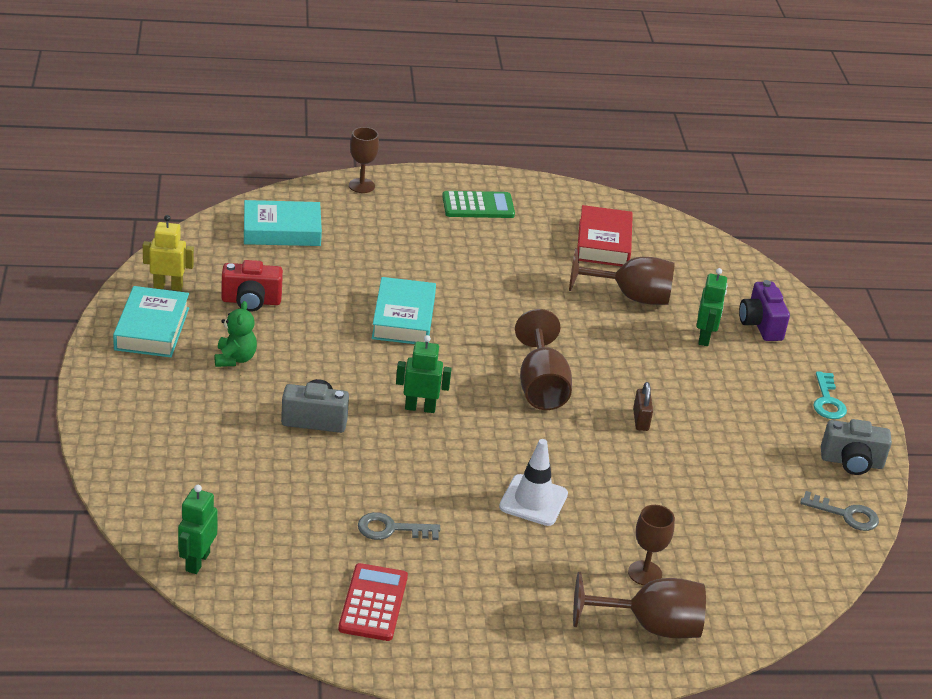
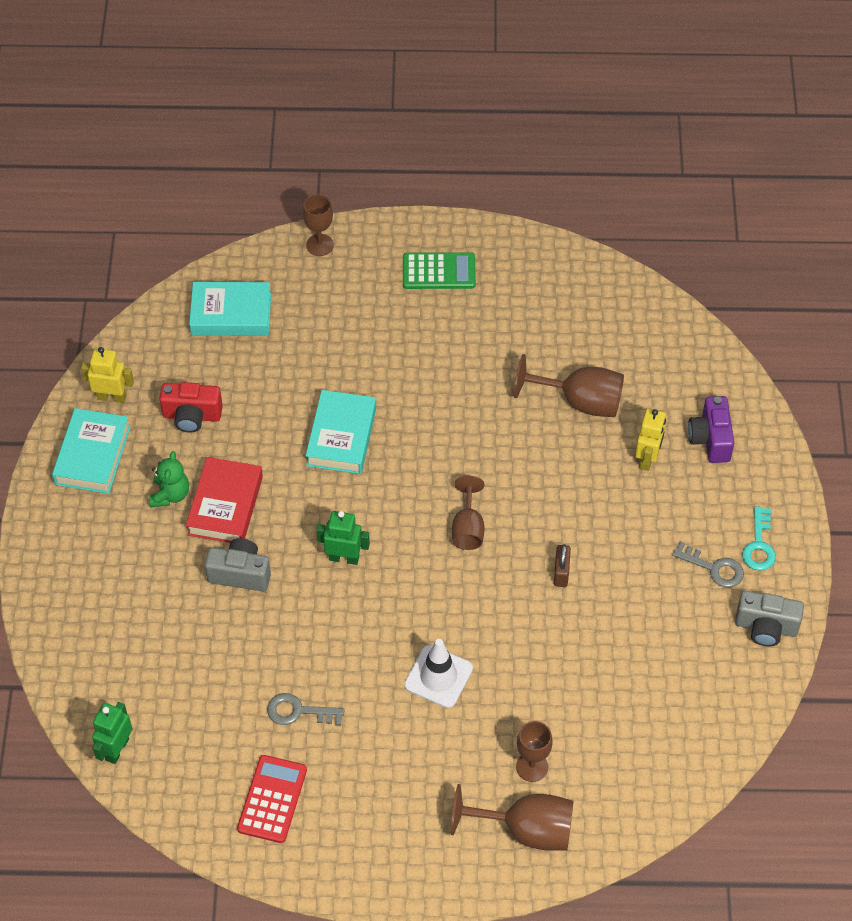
camera: 10 degrees right, 20 degrees up
brown goblet [515,309,572,410] -> brown goblet [452,476,484,550], size x0.65
red book [577,205,633,266] -> red book moved to [186,457,263,543]
green robot [697,268,727,346] -> yellow robot [635,408,666,471]
grey key [800,491,879,531] -> grey key moved to [672,541,744,588]

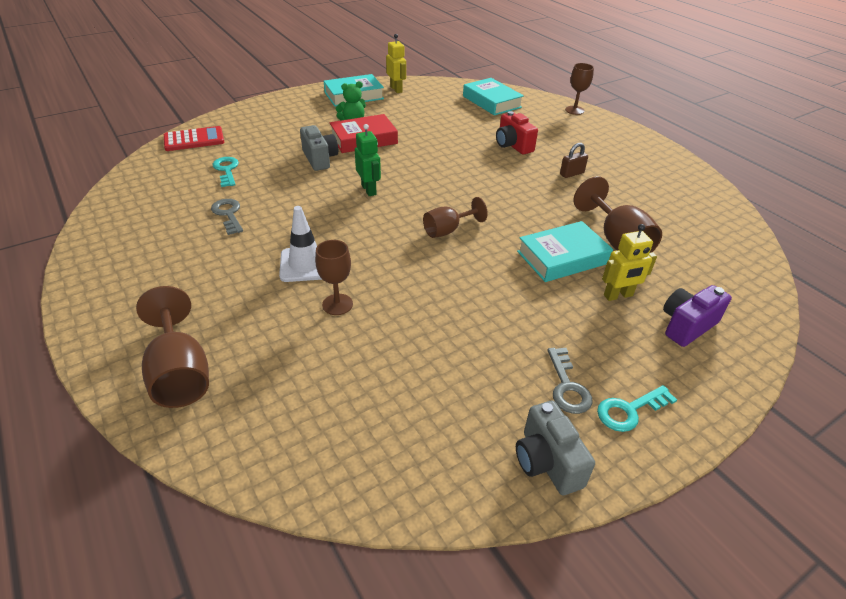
camera: 55 degrees right, 15 degrees down
green robot [92,702,133,764] -> none
red camera [159,382,223,433] -> red camera moved to [496,111,538,155]
red calculator [237,755,307,843] -> red calculator moved to [164,126,224,151]
turquoise book [306,390,376,474] -> turquoise book moved to [517,221,613,282]
green calculator [403,252,476,289] -> none
brown goblet [516,721,553,782] -> brown goblet moved to [315,240,353,315]
brown padlock [554,544,571,587] -> brown padlock moved to [560,143,588,178]
none -> turquoise key [212,157,239,187]

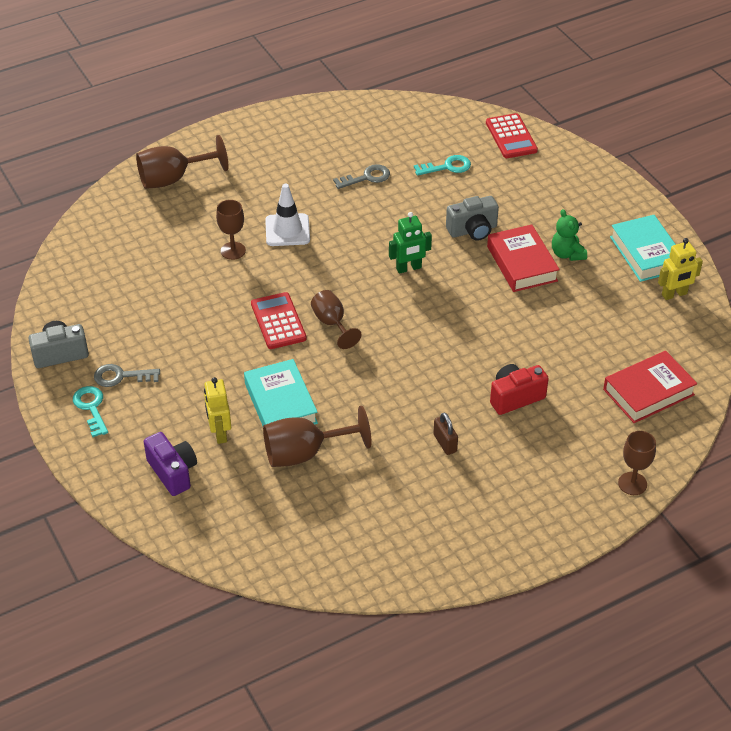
camera: 95 degrees right, 5 degrees up
turquoise book [463,78,524,115] -> red book [603,351,697,423]
none -> red calculator [251,292,307,349]

